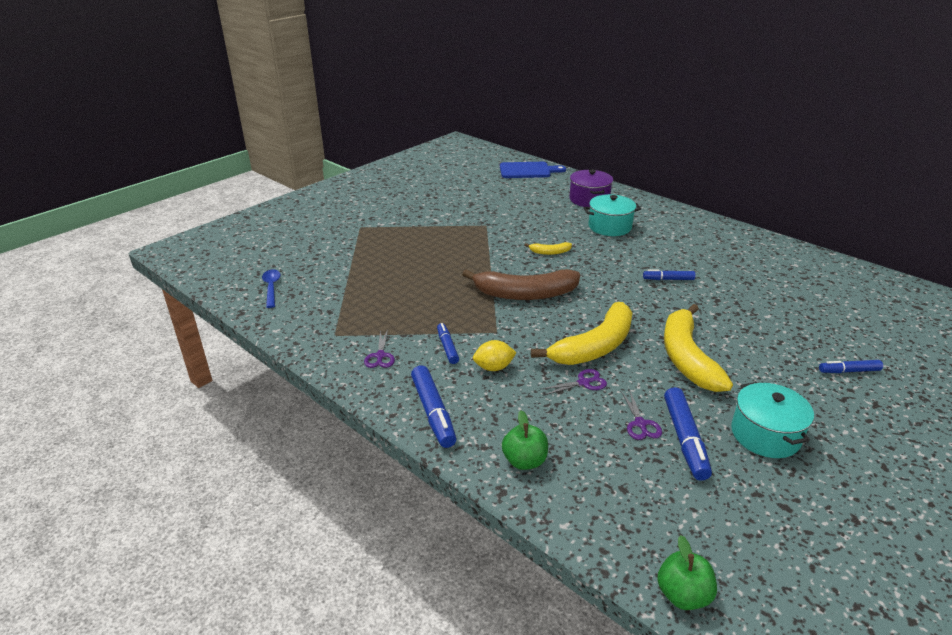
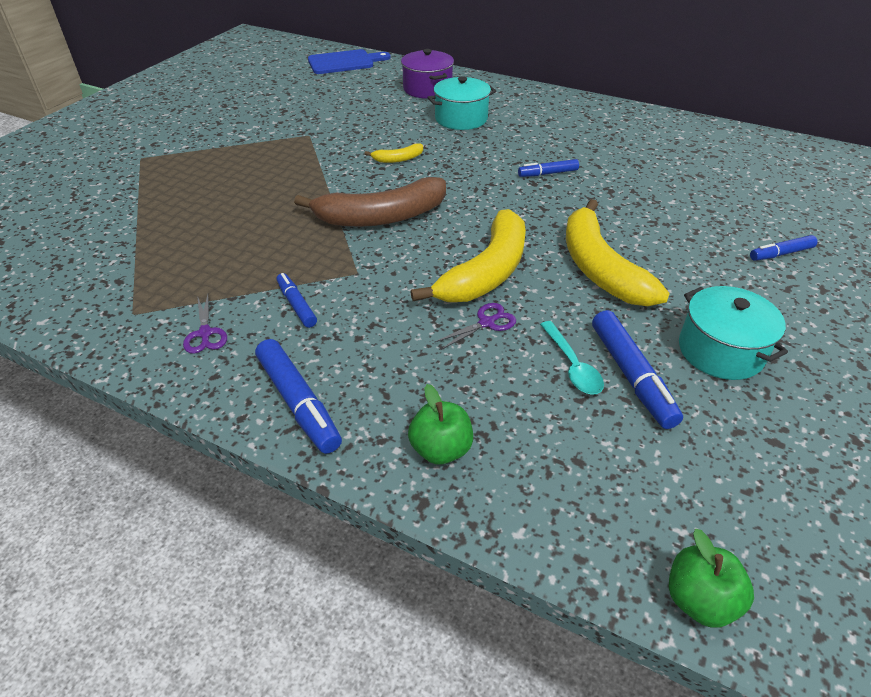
camera: 15 degrees left, 10 degrees up
blue spoon [262,270,281,308] -> none
yellow lemon [473,340,517,371] -> none
purple scissors [621,391,662,440] -> turquoise spoon [540,321,604,395]

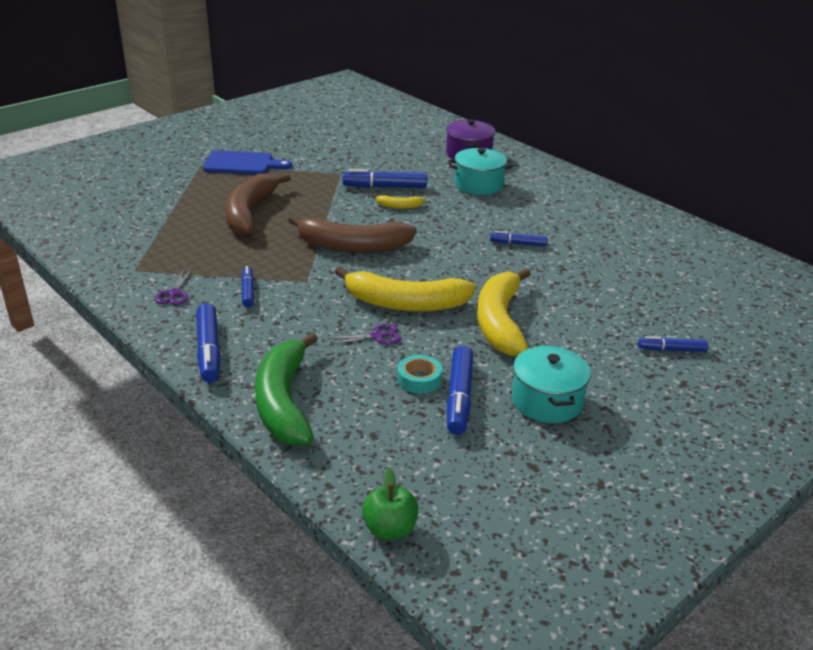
camera: 20 degrees right, 10 degrees down
blue cutting board [308,49,391,74] -> blue cutting board moved to [203,150,292,174]
green apple [408,384,473,465] -> green banana [255,333,318,446]
yellow banana [411,209,526,302] -> yellow banana turned 45 degrees clockwise [335,266,476,312]
turquoise spoon [540,321,604,395] -> turquoise tape [397,355,442,394]
none -> brown banana [225,173,291,235]
none -> blue marker [343,169,427,188]

